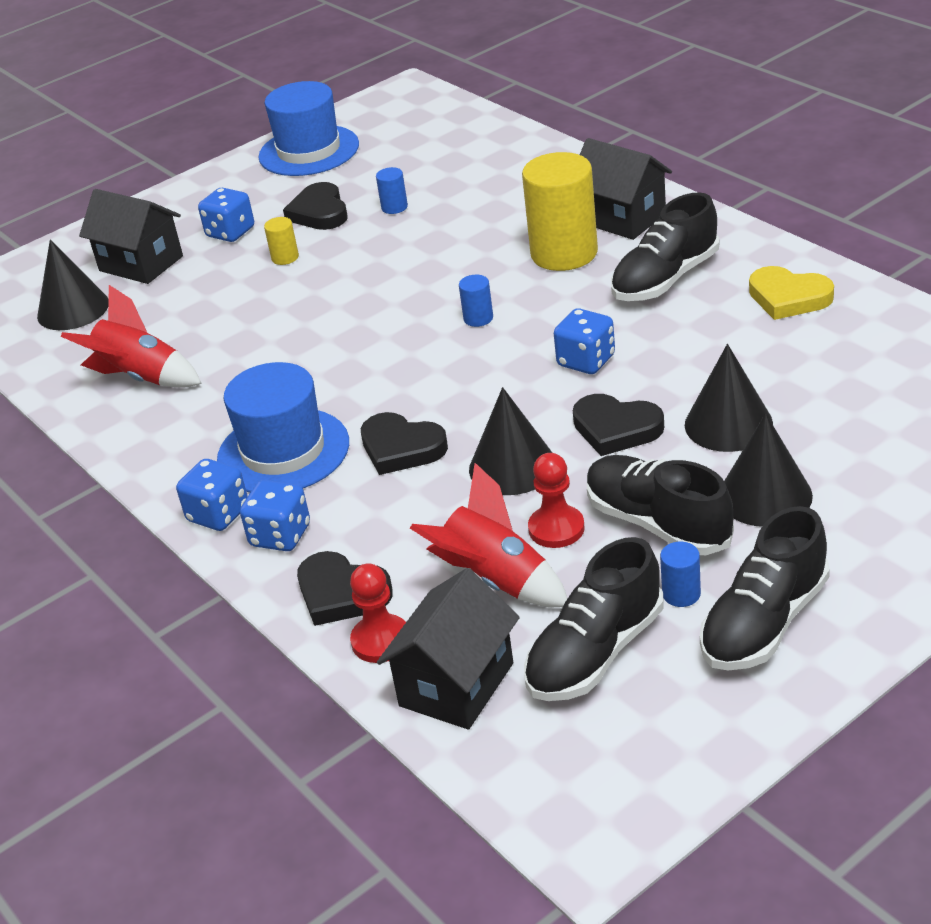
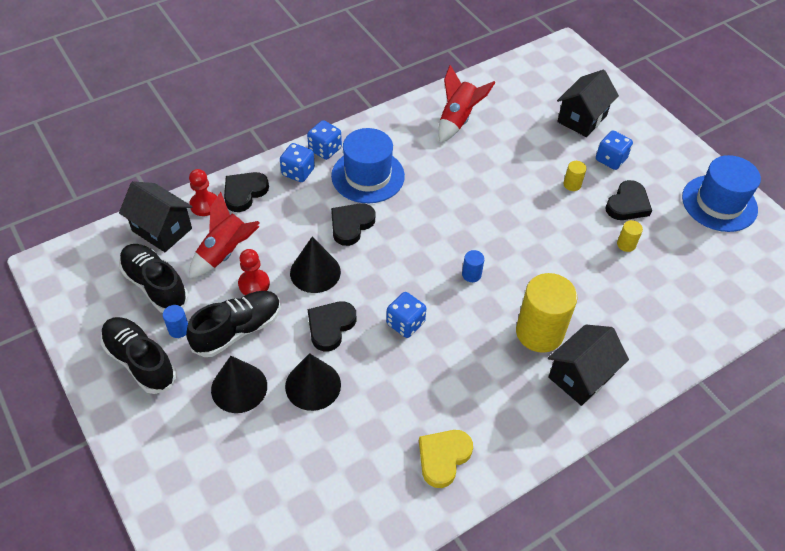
camera: 90 degrees right, 15 degrees up
black cone [37,239,109,330] -> none
black heart [283,182,348,230] -> black heart turned 135 degrees clockwise [605,180,652,220]
blue cylinder [376,167,408,214] -> yellow cylinder [617,220,643,252]
black shoe [611,192,719,301] -> none

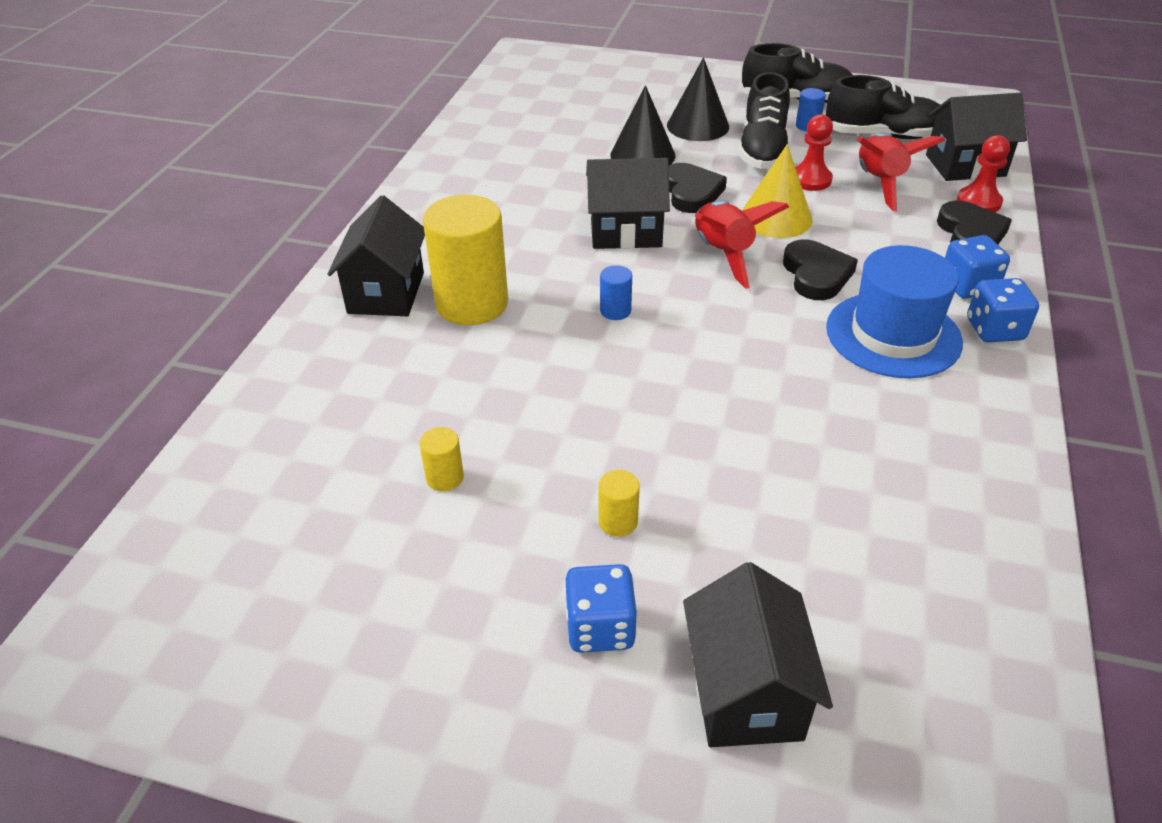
camera: 140 degrees right, 10 degrees down
black cone [290,237,341,293] -> yellow cone [742,144,812,238]
blue dice [386,292,426,338] -> black house [586,158,670,249]
yellow heart [419,430,473,488] -> none
red rocket [438,65,496,143] -> red rocket moved to [695,200,789,289]
black heart [605,180,652,220] -> none
blue hat [682,155,761,232] -> none

